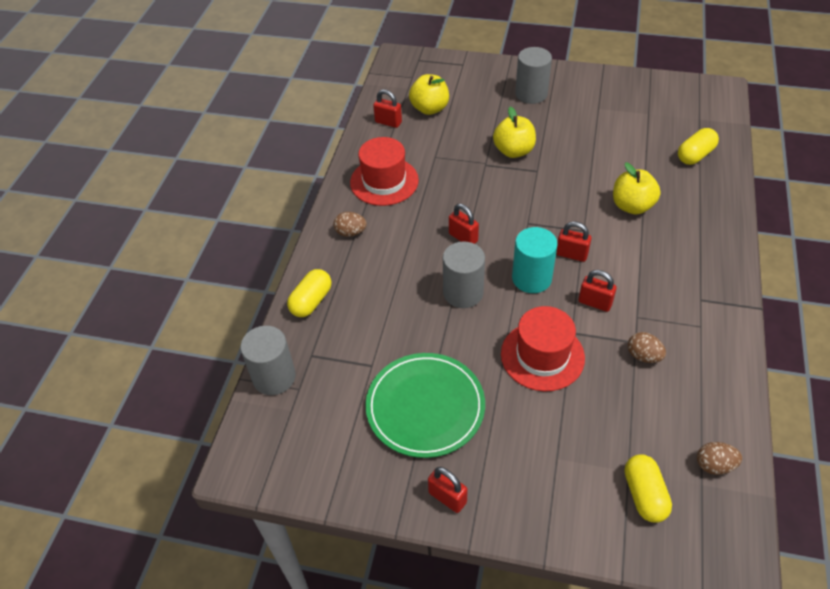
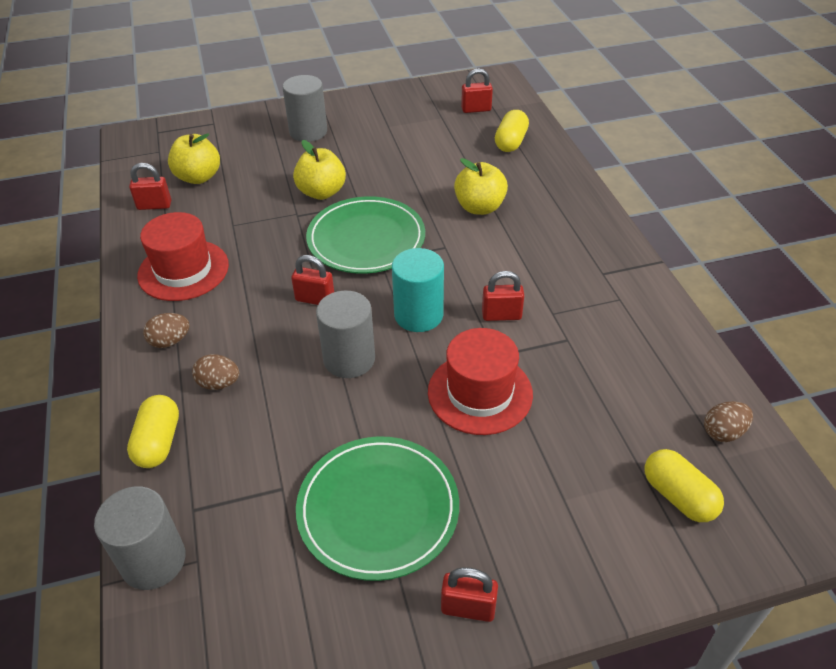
camera: 30 degrees left, 5 degrees down
red padlock [556,221,592,262] -> red padlock moved to [461,68,493,113]
brown egg [628,332,666,363] -> brown egg moved to [192,354,239,390]
none -> green plate [306,196,425,274]

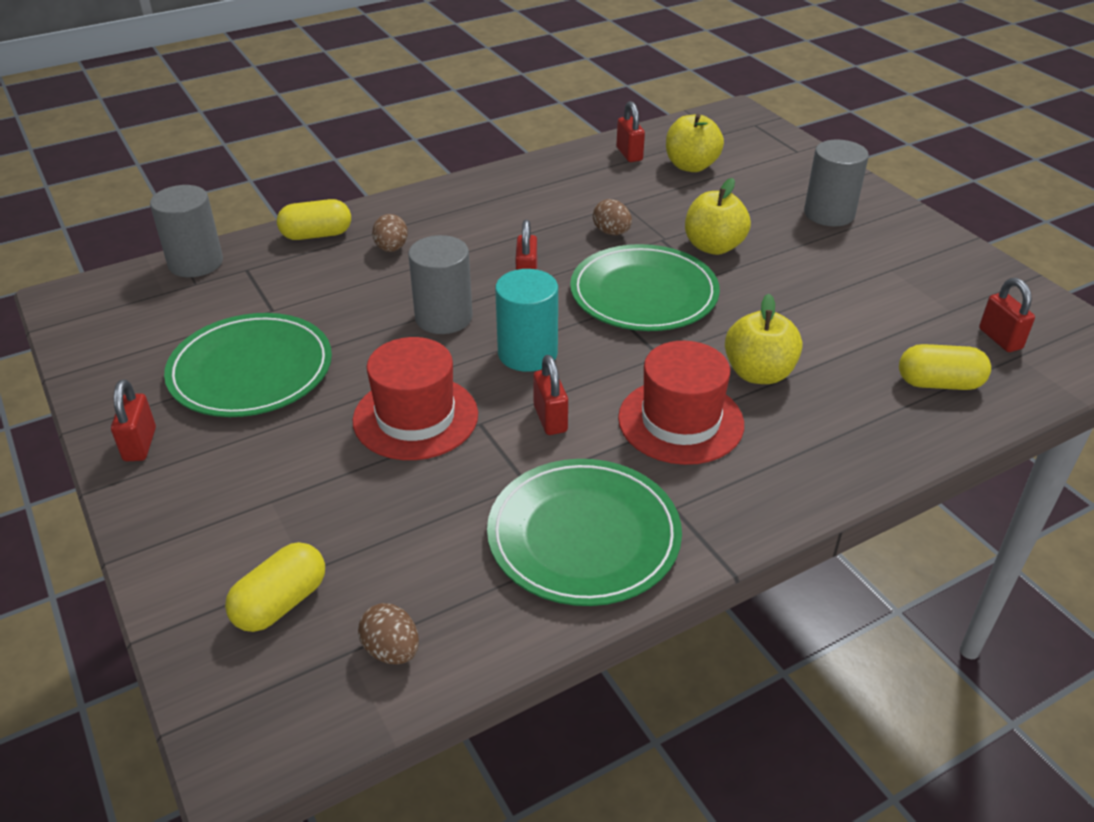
camera: 75 degrees right, 5 degrees down
red hat [137,212,229,301] -> red hat moved to [618,341,744,465]
brown egg [143,313,190,348] -> brown egg moved to [593,199,632,235]
none -> green plate [487,459,682,606]

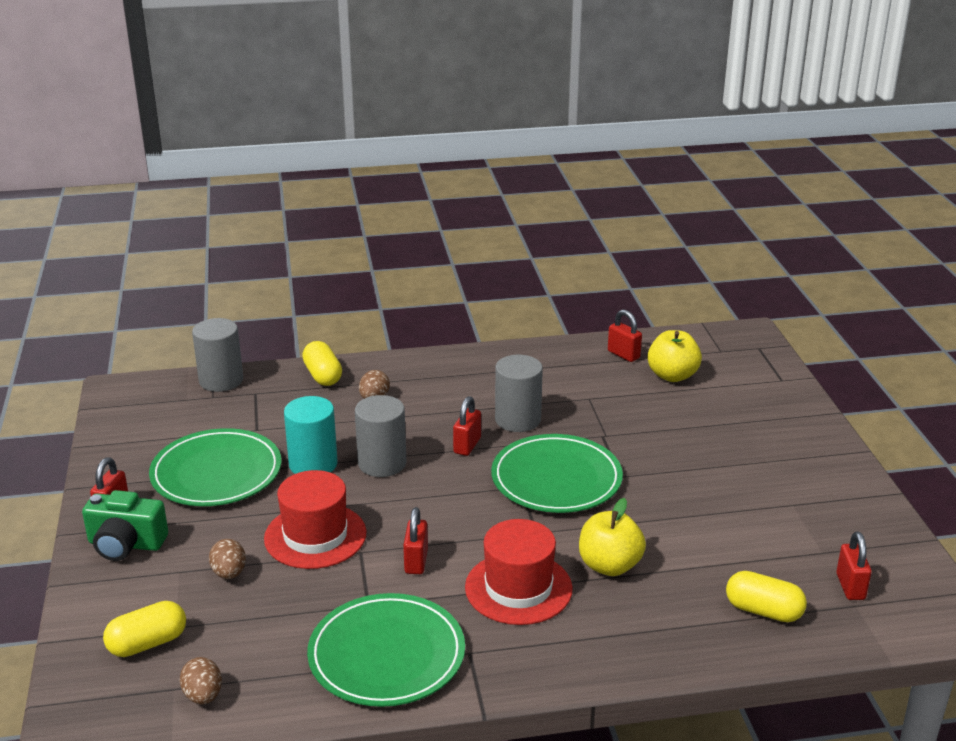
camera: 20 degrees right, 10 degrees down
yellow capsule [277,199,351,240] -> yellow capsule turned 60 degrees clockwise [302,341,342,386]
turquoise cylinder [495,269,558,372] -> turquoise cylinder moved to [284,396,338,474]
brown egg [593,199,632,235] -> brown egg moved to [209,539,246,579]
red padlock [616,101,645,162] -> red padlock turned 45 degrees counterclockwise [608,309,642,362]
yellow apple [685,178,751,255] -> none
grey cylinder [804,139,869,226] -> grey cylinder moved to [495,355,543,432]
none -> green camera [82,490,168,561]

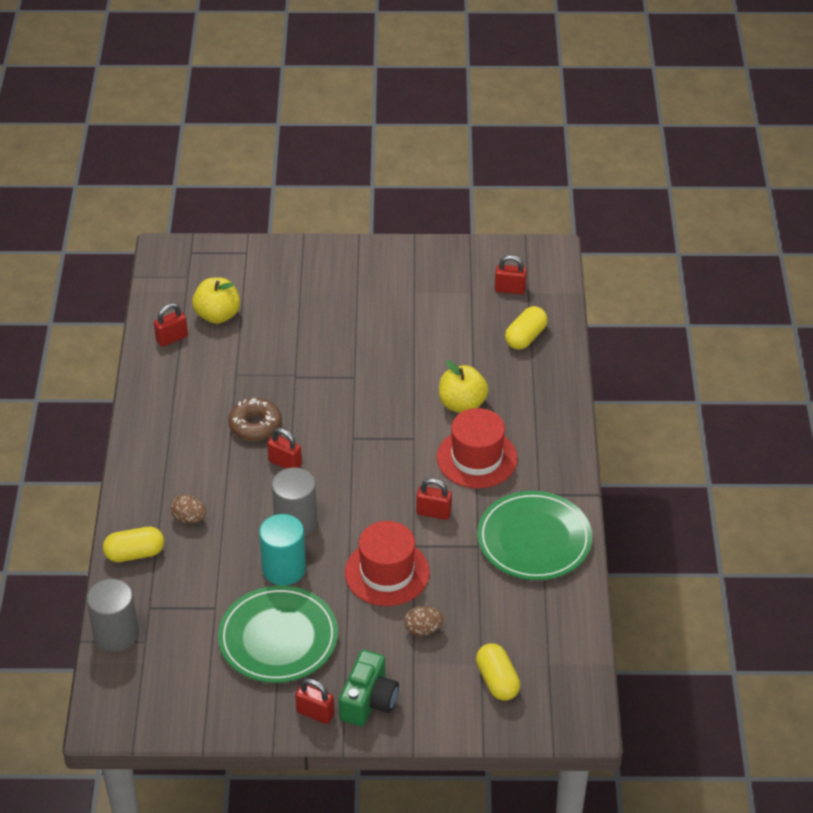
camera: 80 degrees left, 15 degrees up
brown egg [180,657,222,704] -> none
green plate [491,434,623,513] -> none
grey cylinder [495,355,543,432] -> brown donut [228,398,282,441]

